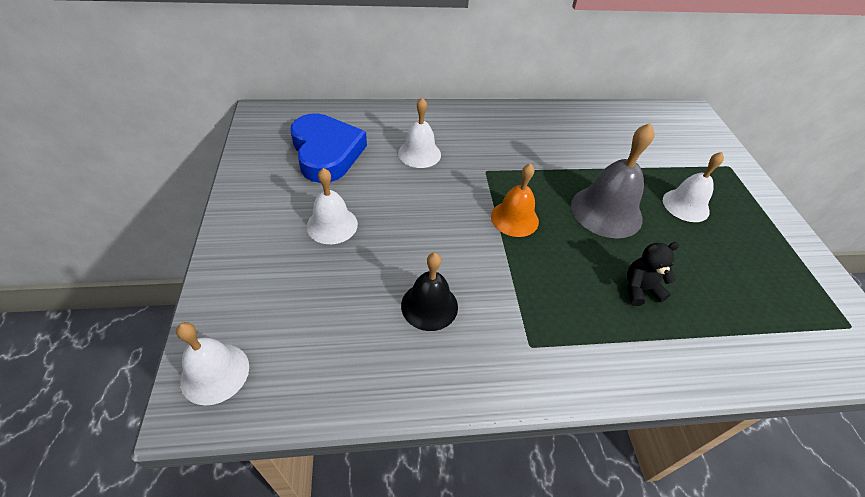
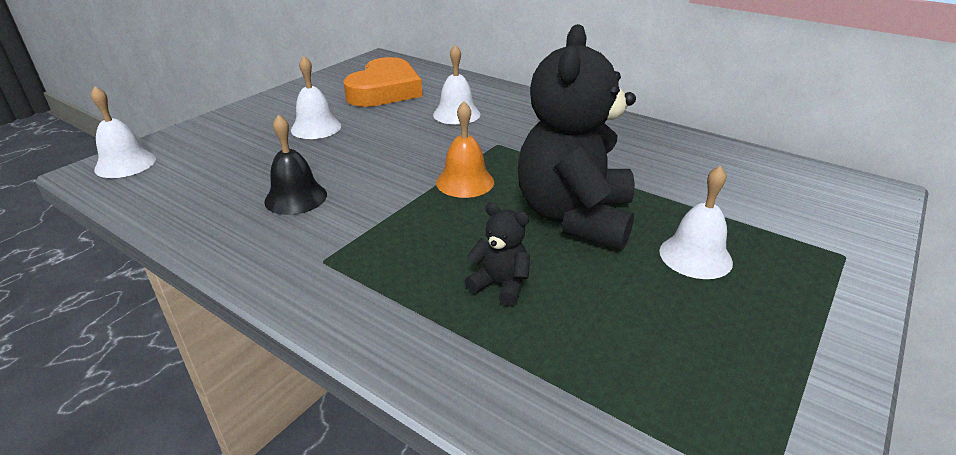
camera: 45 degrees right, 15 degrees down
blue heart [290,113,367,183] -> orange heart [343,57,423,107]
grey bell [571,123,655,239] -> black teddy bear [518,24,636,250]

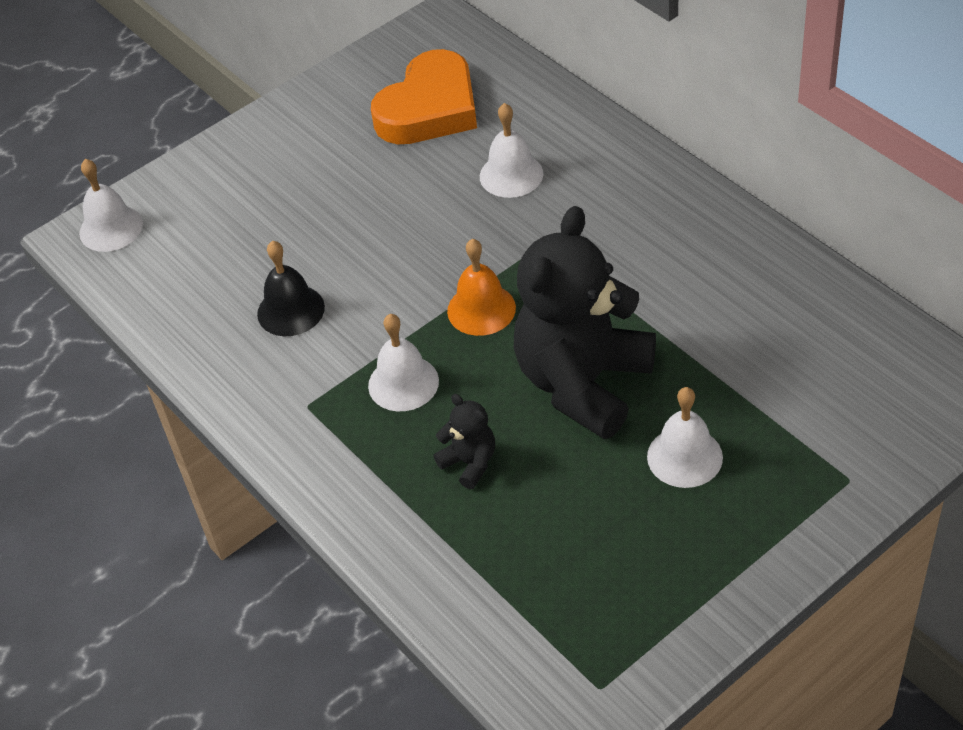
camera: 20 degrees right, 15 degrees up
white bell [291,56,341,139] -> white bell moved to [368,314,439,411]

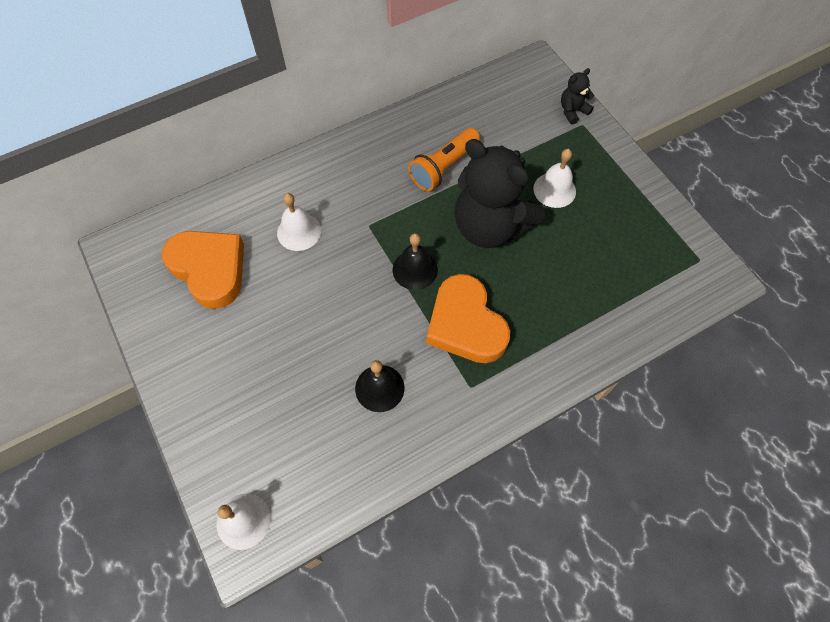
camera: 85 degrees left, 15 degrees up
white bell [368,314,439,411] -> orange heart [426,274,510,363]
black teddy bear [434,394,495,489] -> black teddy bear moved to [561,68,594,125]
orange bell [447,239,516,336] -> black bell [392,233,438,290]
none -> orange flashlight [408,128,480,191]

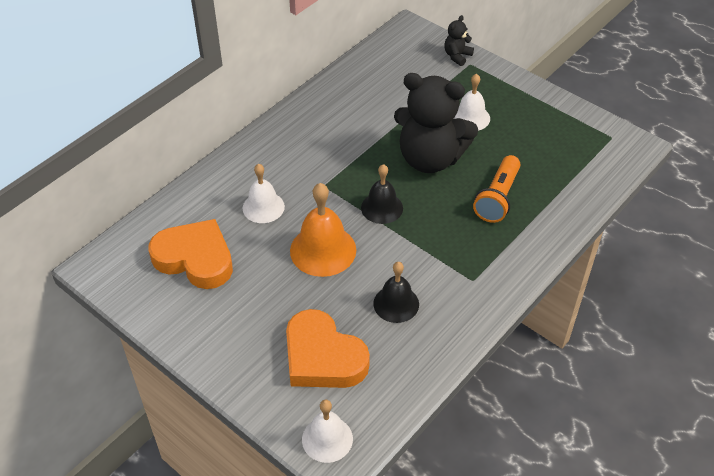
camera: 20 degrees left, 15 degrees down
orange flashlight [408,128,480,191] -> orange flashlight moved to [473,155,521,223]
orange heart [426,274,510,363] -> orange heart moved to [286,309,370,388]
none -> orange bell [290,183,356,277]

